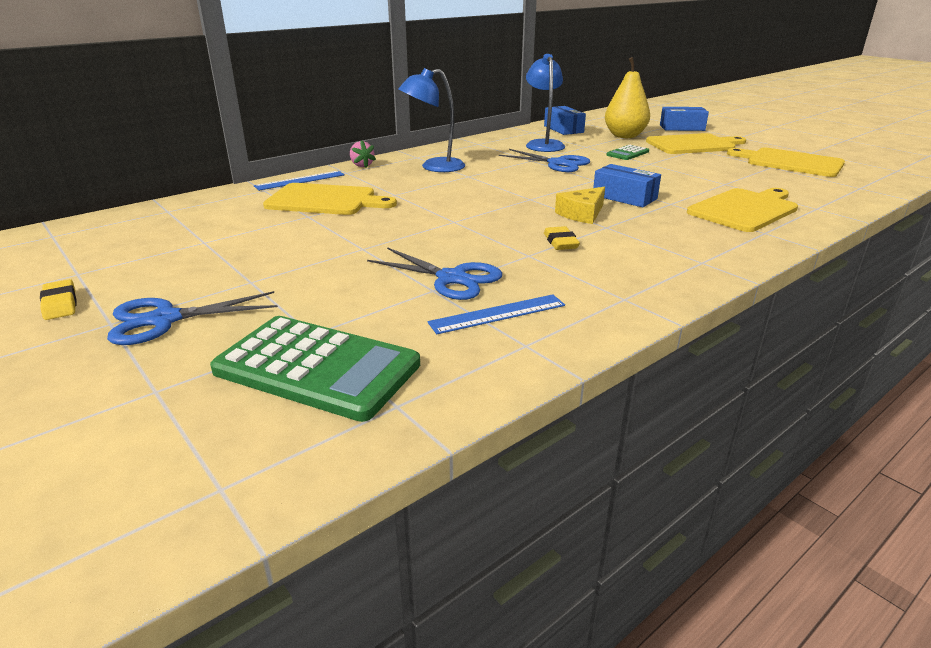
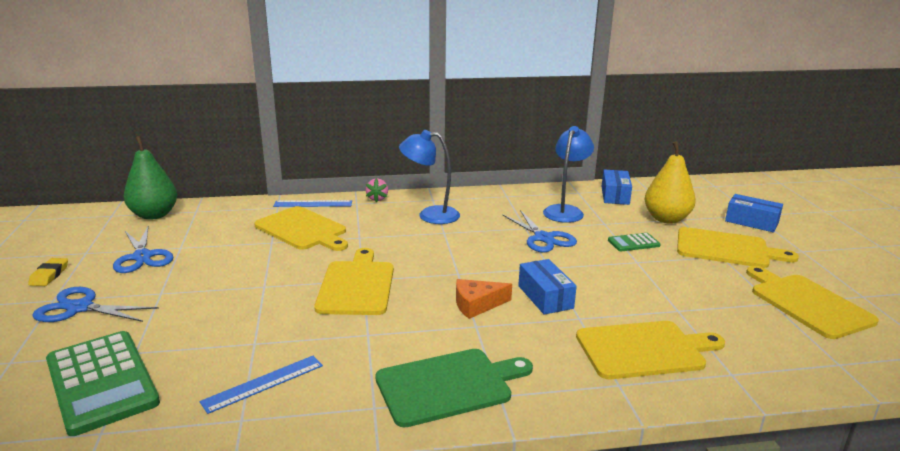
camera: 30 degrees right, 5 degrees down
blue scissors [367,247,502,300] -> blue scissors moved to [113,227,174,273]
blue ruler [427,294,565,334] -> blue ruler turned 45 degrees counterclockwise [199,356,323,414]
yellow eraser [544,226,580,250] -> none
yellow cheese [555,187,605,224] -> orange cheese [456,279,512,319]
none -> green pear [124,136,177,220]
none -> yellow cutting board [314,248,394,315]
none -> green cutting board [375,349,533,428]

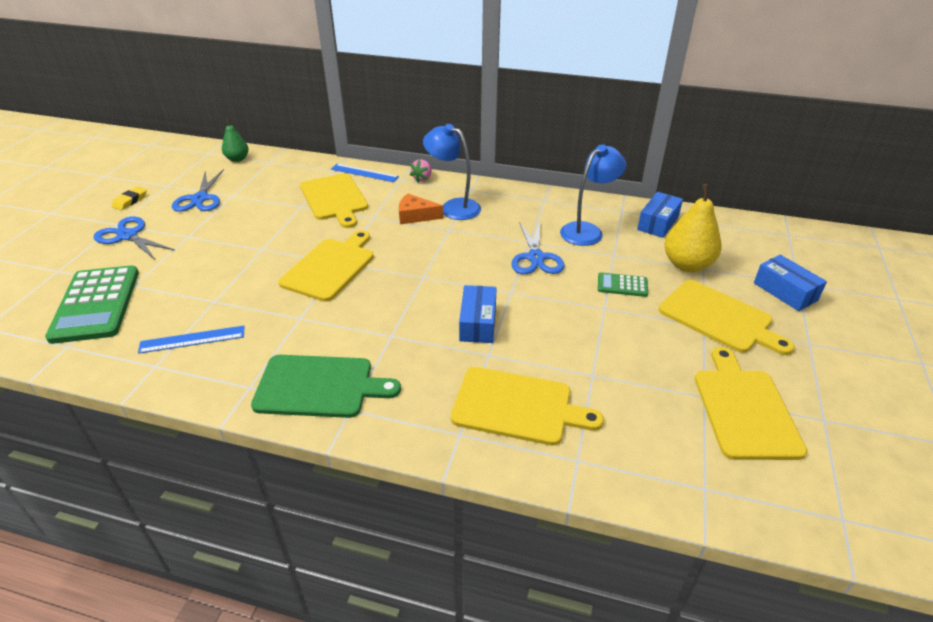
camera: 25 degrees right, 15 degrees up
green pear [124,136,177,220] -> green pear [222,118,249,162], size x0.60
orange cheese [456,279,512,319] -> orange cheese moved to [399,194,443,224]

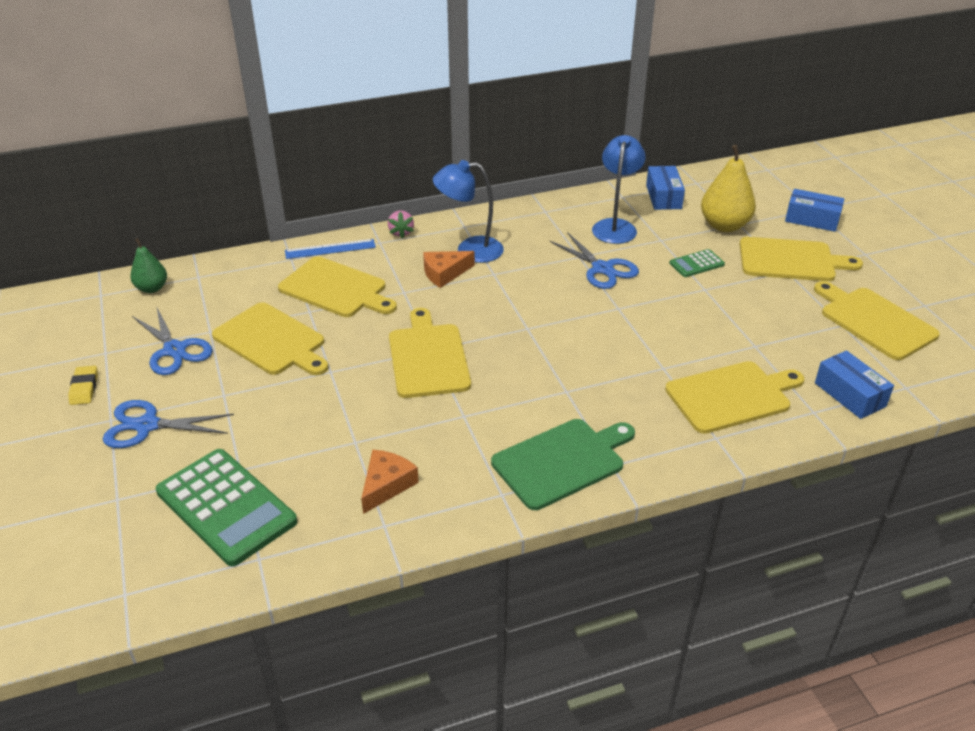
camera: 35 degrees left, 0 degrees up
blue ruler [138,326,244,354] -> orange cheese [361,450,419,514]
blue box [459,285,497,343] -> blue box moved to [815,350,894,419]
none -> yellow cutting board [212,302,329,375]

